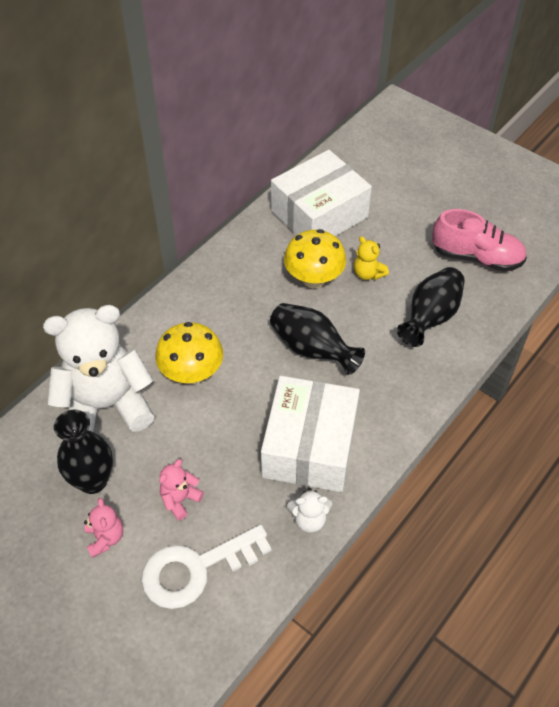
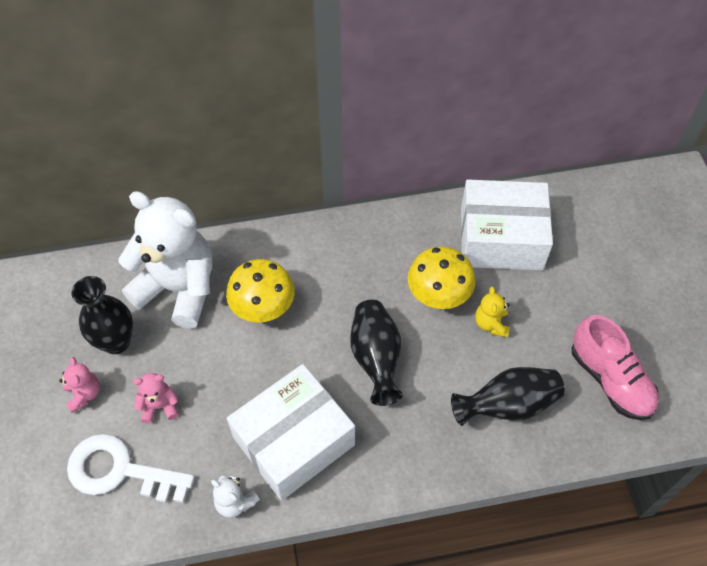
camera: 40 degrees right, 5 degrees up
pink teddy bear [84,498,123,558] -> pink teddy bear turned 45 degrees counterclockwise [59,357,100,413]

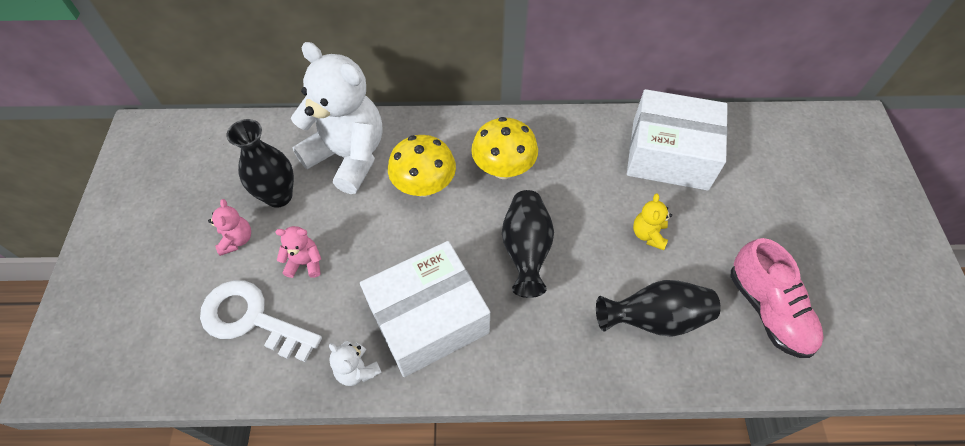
camera: 10 degrees right, 0 degrees up
yellow mushroom [408,246,475,309] -> yellow mushroom moved to [471,117,538,179]

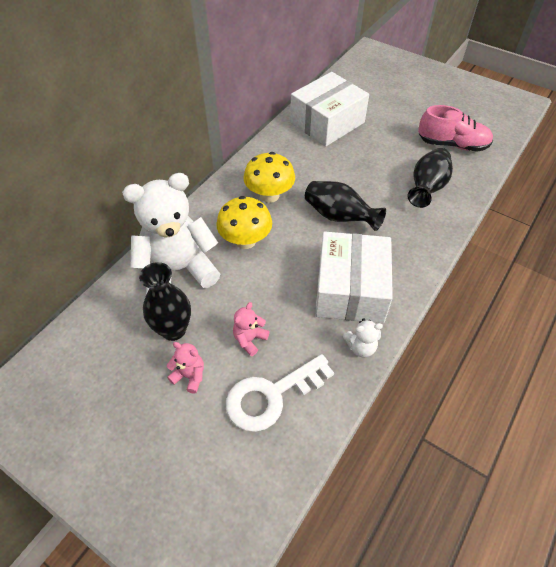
camera: 55 degrees left, 5 degrees down
yellow teddy bear [633,194,672,250] -> none

